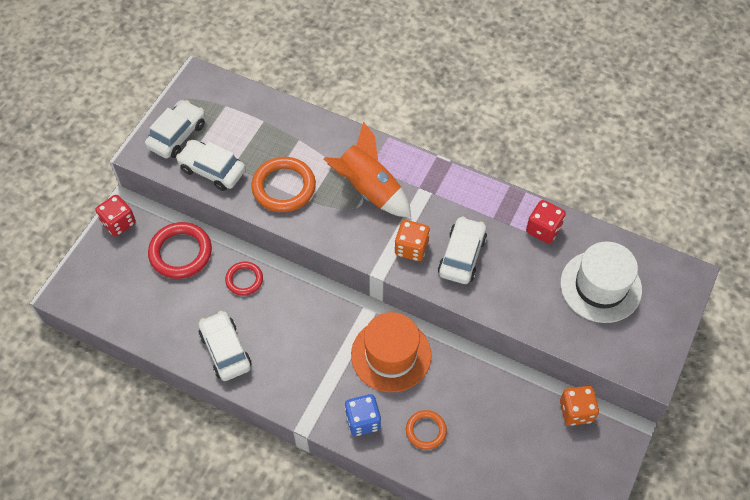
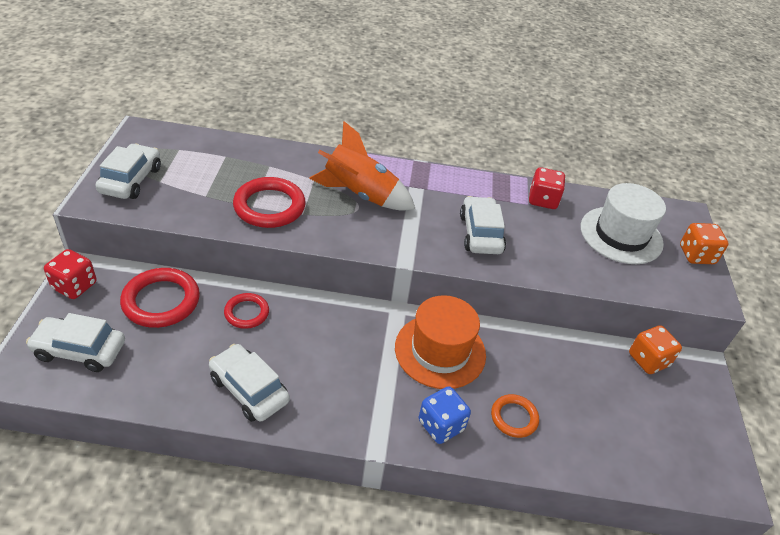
camera: 25 degrees left, 15 degrees down
white car [176,140,246,191] -> white car moved to [26,313,125,372]
orange ring [251,157,316,212] -> red ring [233,177,306,228]
orange dice [394,220,430,261] -> orange dice moved to [680,223,729,264]

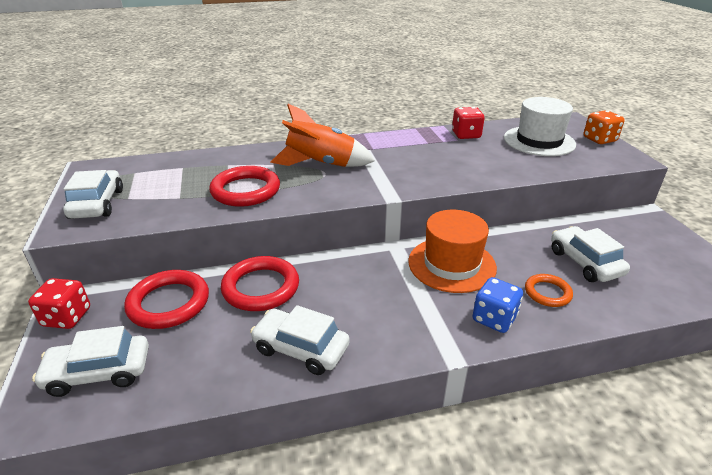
camera: 15 degrees left, 10 degrees down
red ring [224,293,269,329] -> red ring [221,256,299,311], size x1.70
white car [460,196,506,254] -> white car moved to [551,226,630,282]
orange dice [629,325,682,374] -> none

